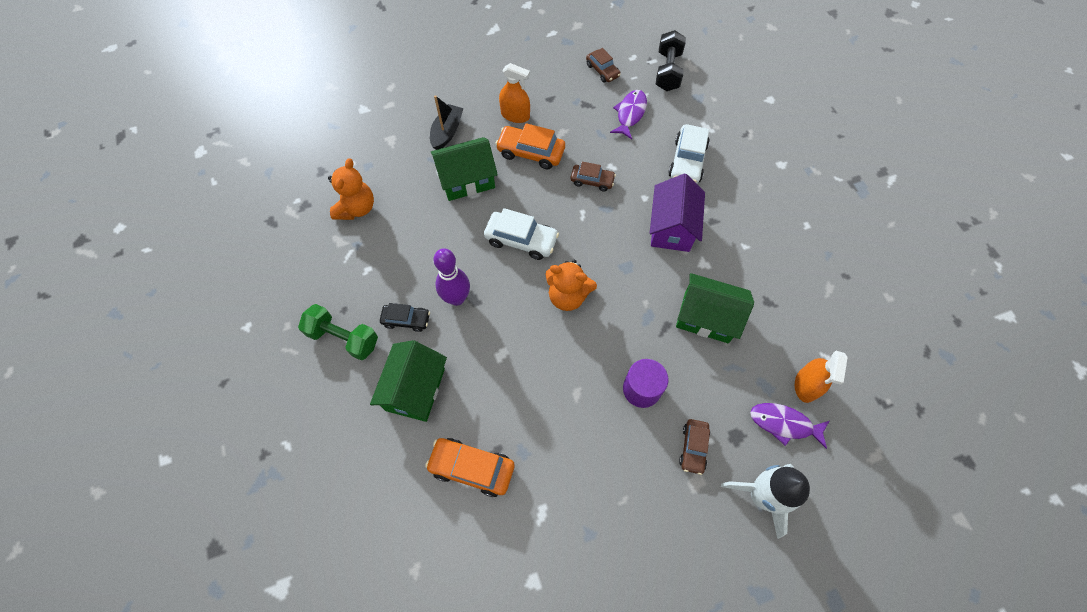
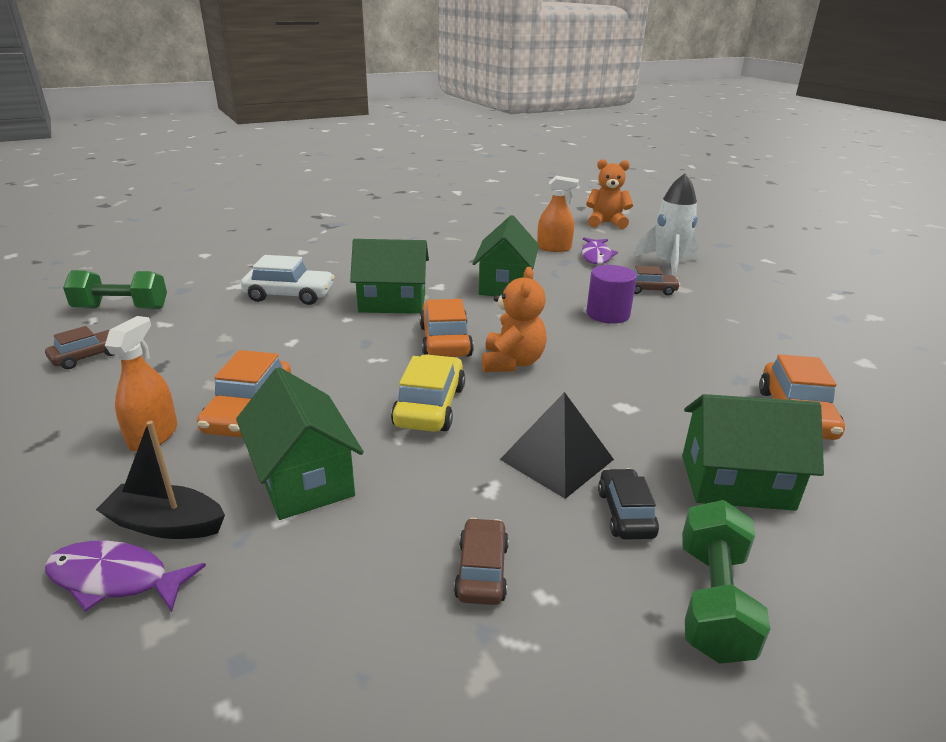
camera: 100 degrees left, 35 degrees down
orange teddy bear [328,158,374,220] -> orange teddy bear moved to [586,159,633,229]
purple bowling pin [434,248,470,306] -> black pyramid [500,392,614,499]
white car [484,208,559,260] -> yellow car [391,354,465,432]
brown car [571,162,616,191] -> brown car moved to [454,518,509,605]
purple fish [610,90,647,139] -> purple fish moved to [45,541,206,612]
purple house [650,174,705,252] -> green house [350,239,429,314]
black dumbbell [656,30,686,91] -> green dumbbell [63,270,167,309]
none -> orange car [419,299,474,357]

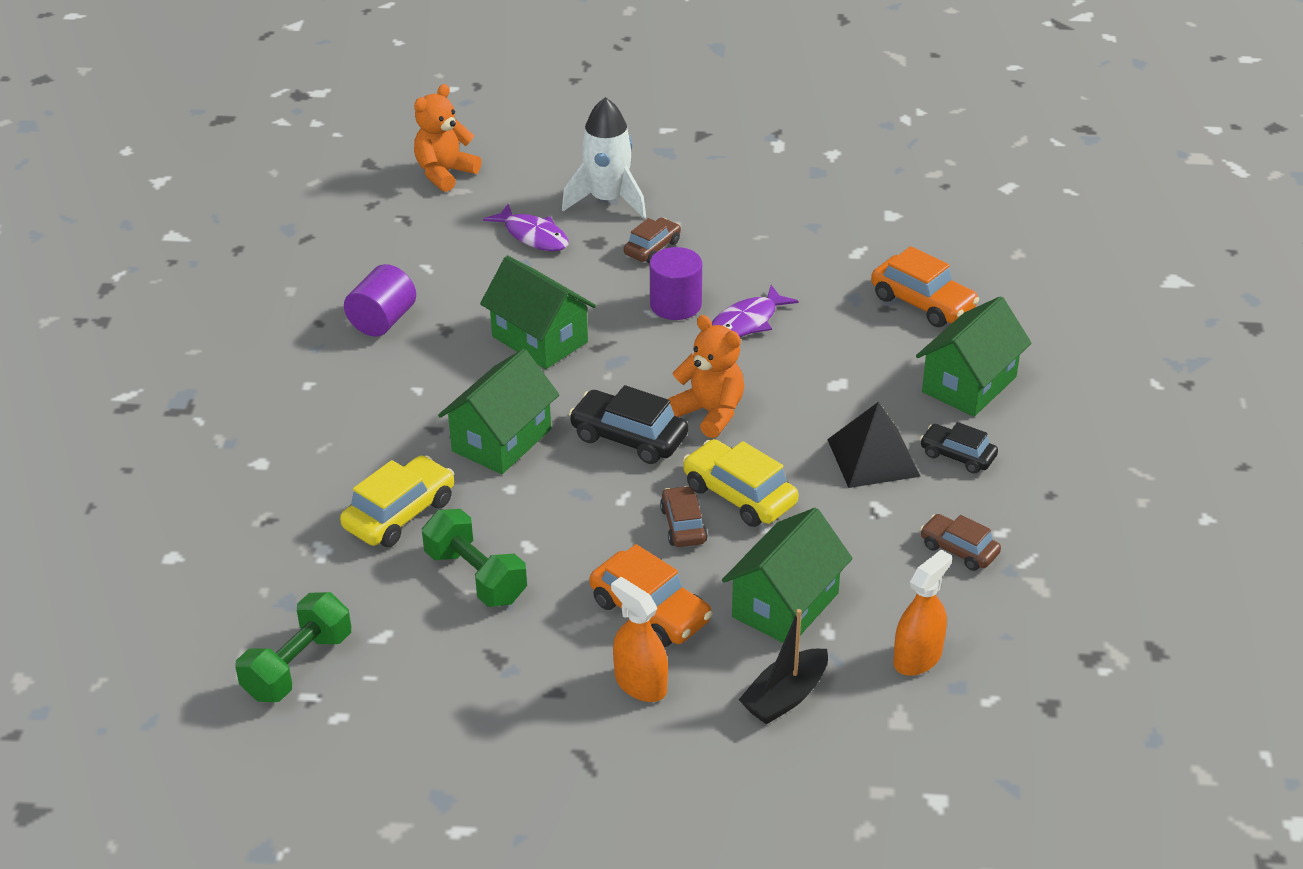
camera: 55 degrees left, 10 degrees up
brown car [45,326,114,369] -> brown car moved to [660,486,708,547]
purple fish [45,541,206,612] -> purple fish moved to [712,285,798,337]
green house [236,367,364,520] -> green house turned 60 degrees counterclockwise [722,508,853,643]
white car [241,255,335,305] -> yellow car [340,455,454,547]
orange car [419,299,474,357] -> black car [569,385,688,464]
orange spray bottle [537,176,579,252] -> orange spray bottle moved to [893,550,952,676]
green dumbbell [682,500,770,664] -> green dumbbell moved to [422,509,527,607]
none -> purple cylinder [344,264,416,337]

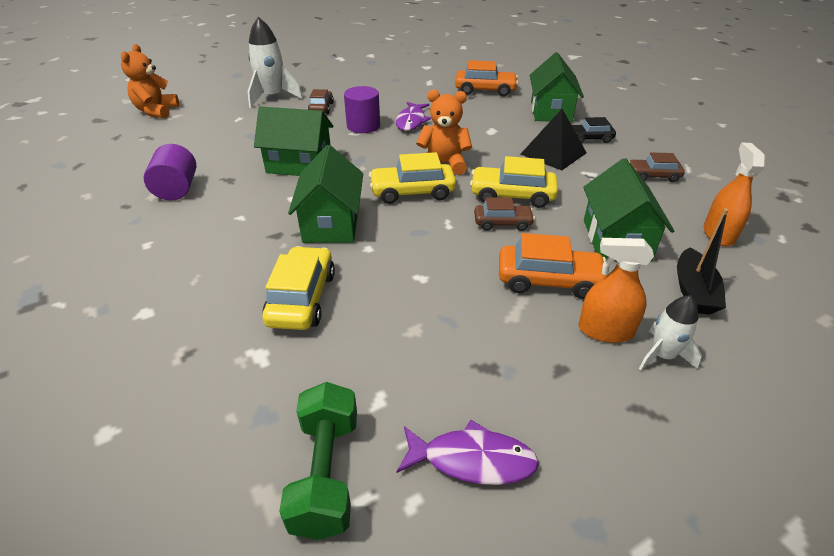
camera: 35 degrees left, 0 degrees up
green dumbbell [422,509,527,607] -> none
purple fish [483,204,569,251] -> purple fish moved to [396,420,539,485]
black car [569,385,688,464] -> yellow car [369,152,456,204]
brown car [660,486,708,547] -> brown car turned 135 degrees clockwise [474,197,535,231]
none -> white rocket [639,295,702,370]

